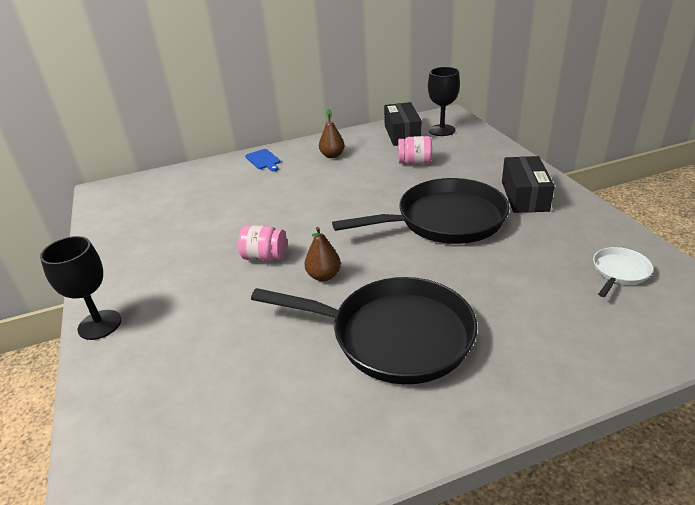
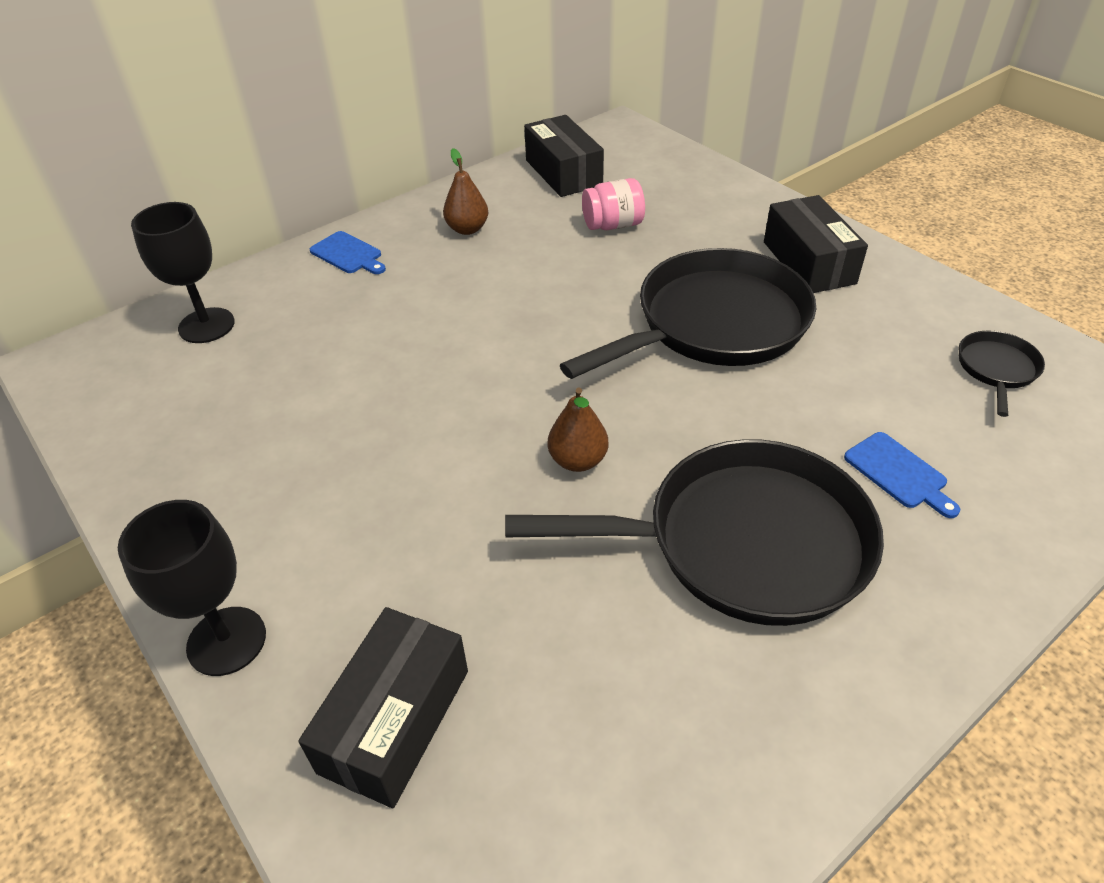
camera: 20 degrees left, 10 degrees up
pink jar [238,225,287,261] -> none
black goblet [428,67,460,136] -> black goblet moved to [131,202,235,343]
white pan [593,247,653,297] -> black pan [959,331,1045,417]
none -> black box [298,607,468,808]
none -> blue cutting board [844,432,960,518]

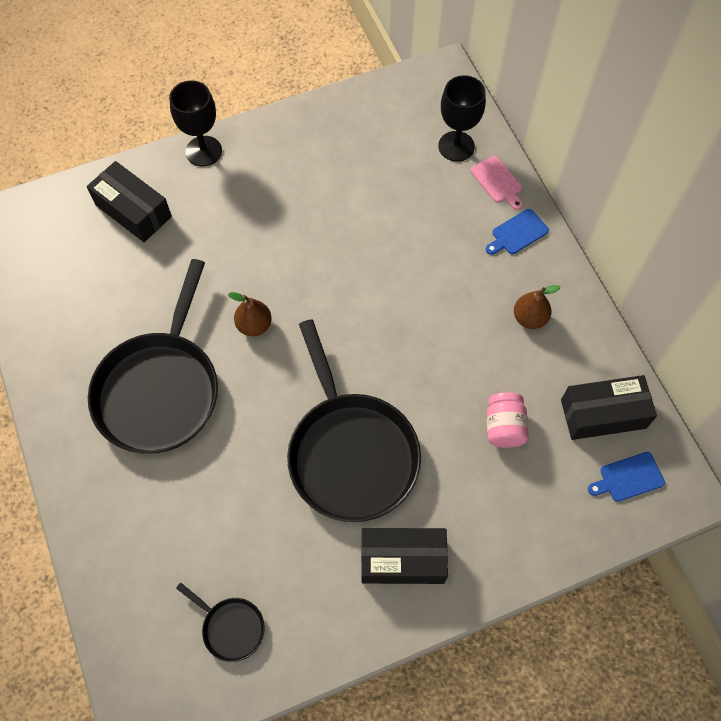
camera: 105 degrees right, 20 degrees up
blue cutting board [844,432,960,518] -> blue cutting board moved to [588,452,665,502]
none -> pink cutting board [471,156,523,210]

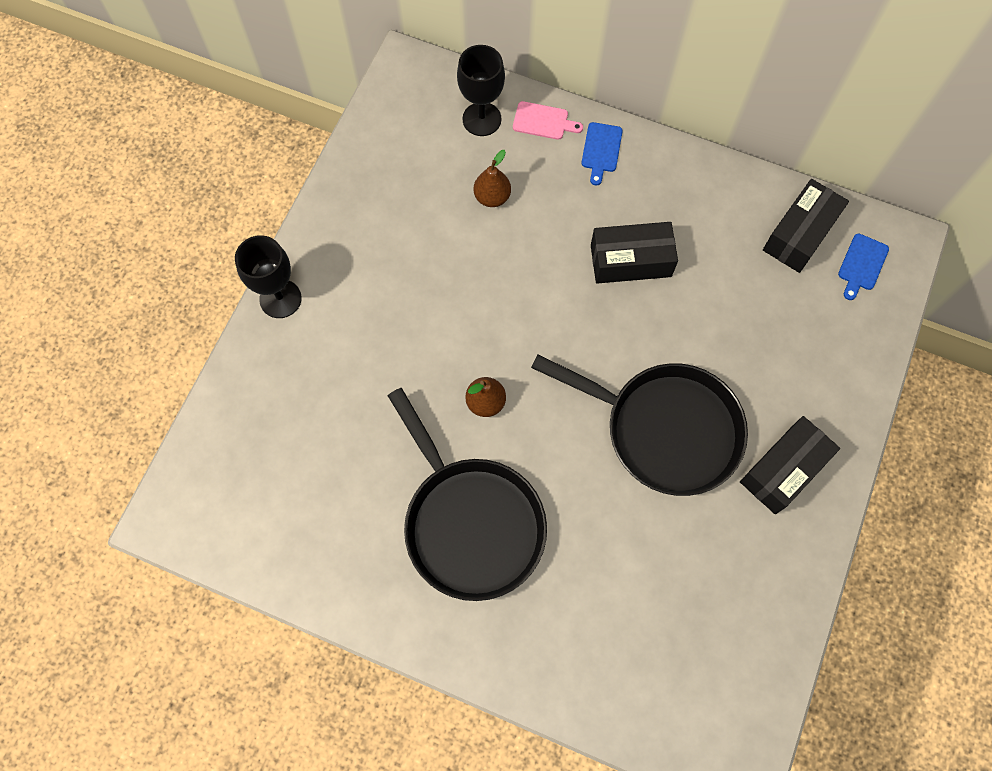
camera: 45 degrees left, 5 degrees up
black box [87,161,172,242] -> black box moved to [591,222,678,284]
black pan [176,583,265,662] -> none
pink jar [487,392,529,448] -> none
brown pear [514,285,560,329] -> brown pear moved to [473,150,511,207]

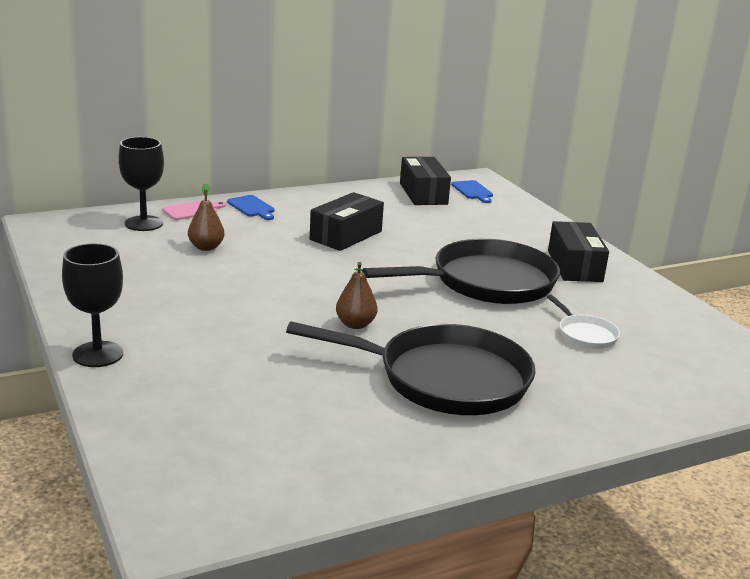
camera: 50 degrees left, 45 degrees down
none -> white pan [547,295,620,349]

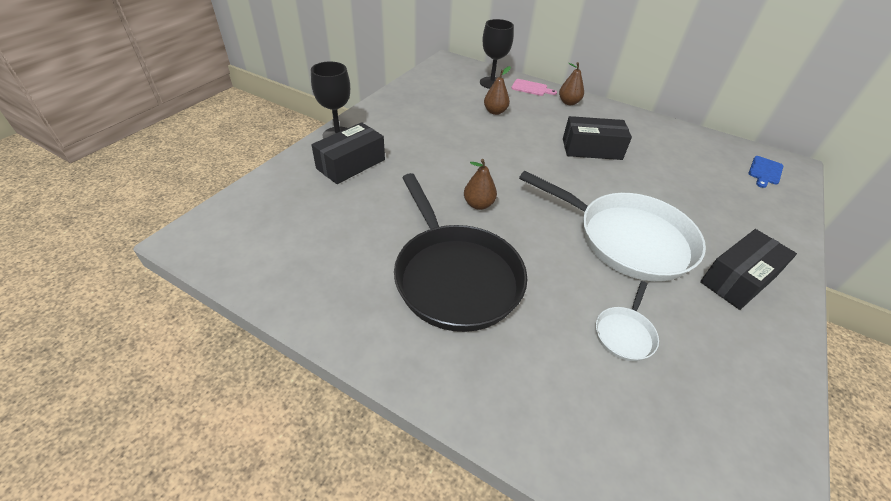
camera: 55 degrees right, 20 degrees up
blue cutting board [227,195,274,220] -> brown pear [559,62,584,105]
black pan [362,239,560,304] -> white pan [519,171,706,282]
black box [400,157,451,205] -> black box moved to [311,122,385,184]

